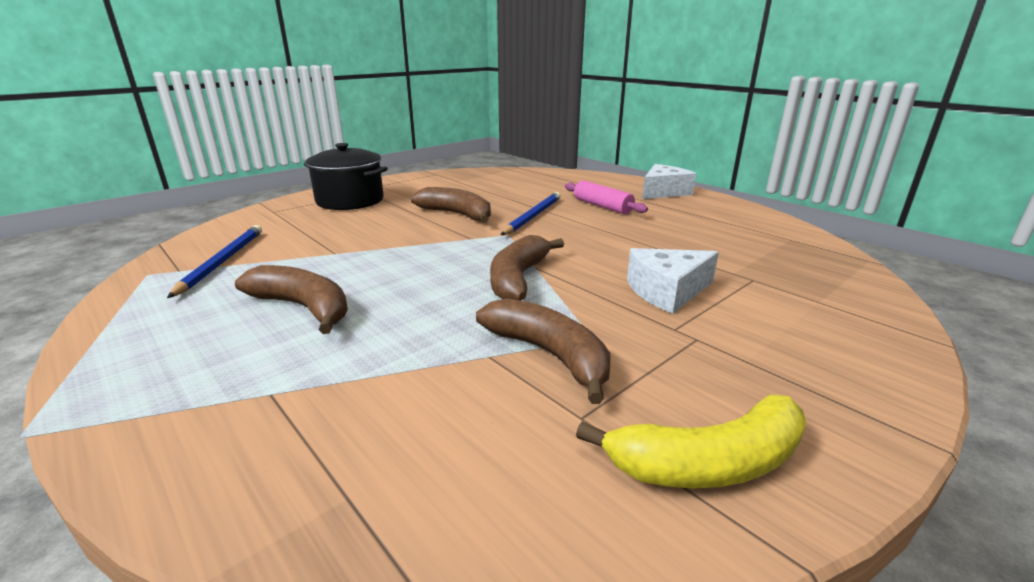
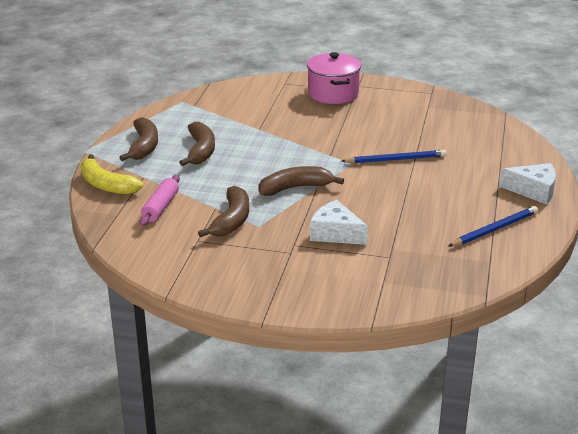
camera: 55 degrees right, 5 degrees up
blue pencil [167,225,262,298] -> blue pencil moved to [448,206,538,247]
black pot [304,143,388,210] -> pink pot [307,52,361,104]
brown banana [411,187,491,223] -> brown banana moved to [119,117,158,161]
pink rolling pin [565,180,648,214] -> pink rolling pin moved to [140,175,180,226]
yellow banana [576,394,806,488] -> yellow banana moved to [81,154,143,195]

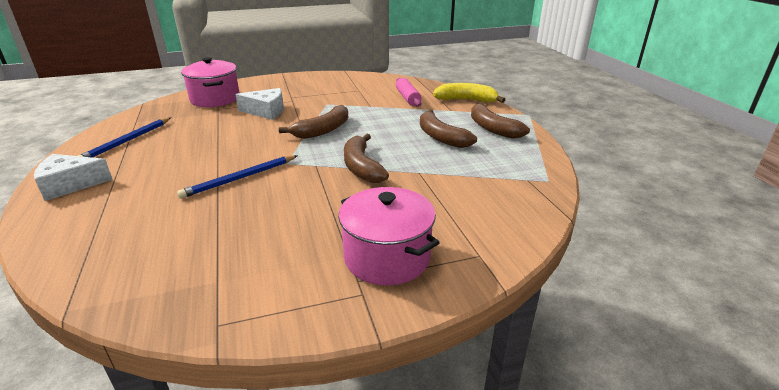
camera: 150 degrees right, 0 degrees up
brown banana [198,186,249,237] -> brown banana moved to [344,134,389,183]
none -> pink pot [181,57,239,107]

